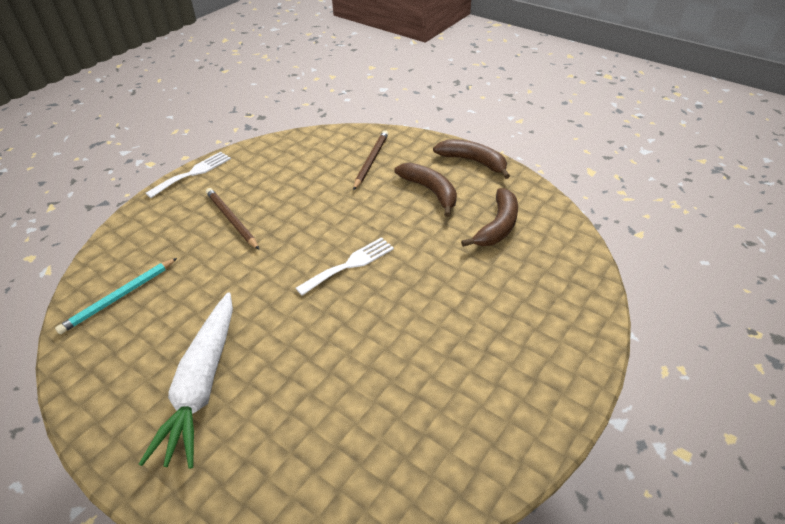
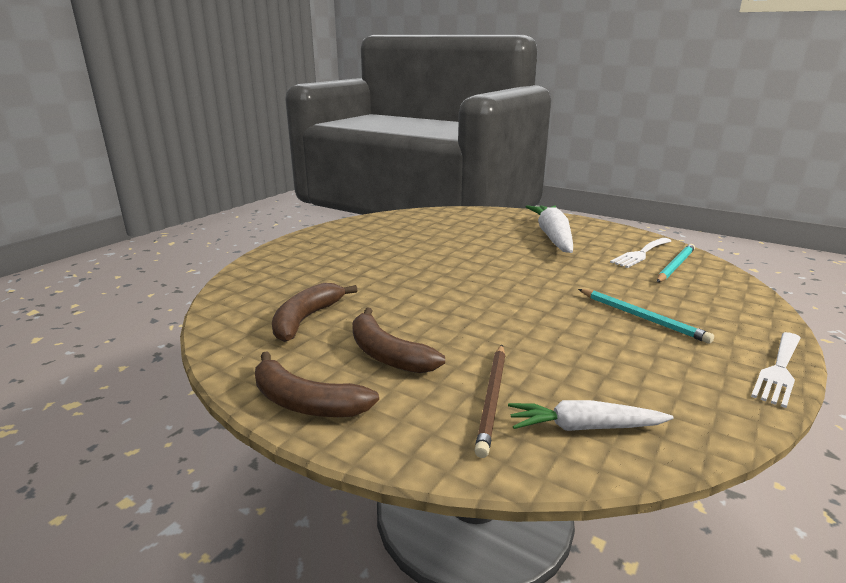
camera: 175 degrees right, 20 degrees down
brown pencil [206,188,259,250] -> turquoise pencil [578,289,714,344]
white fork [296,237,394,296] -> white fork moved to [610,238,671,268]
none -> white carrot [508,400,674,431]

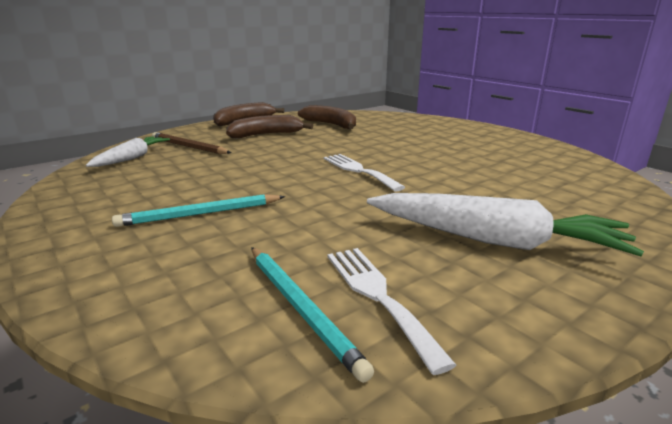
camera: 110 degrees right, 0 degrees up
white fork [751,332,801,408] -> white fork moved to [323,154,405,191]

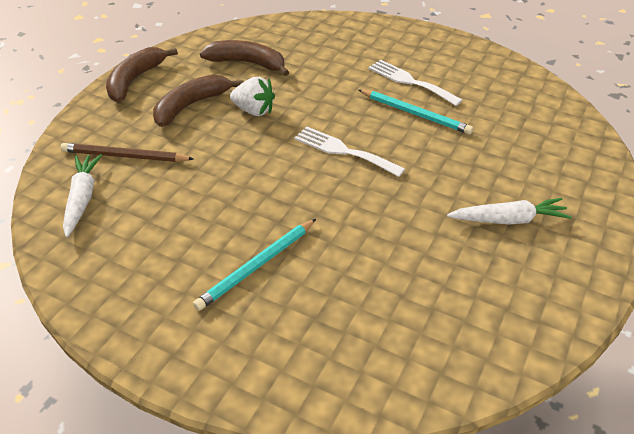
camera: 25 degrees left, 20 degrees up
turquoise pencil [251,247,374,383] -> turquoise pencil moved to [358,89,473,134]
white fork [327,248,457,375] -> white fork moved to [368,60,462,106]
white carrot [367,193,644,256] -> white carrot [447,198,572,225], size x0.60
none -> white strawberry [230,77,275,116]

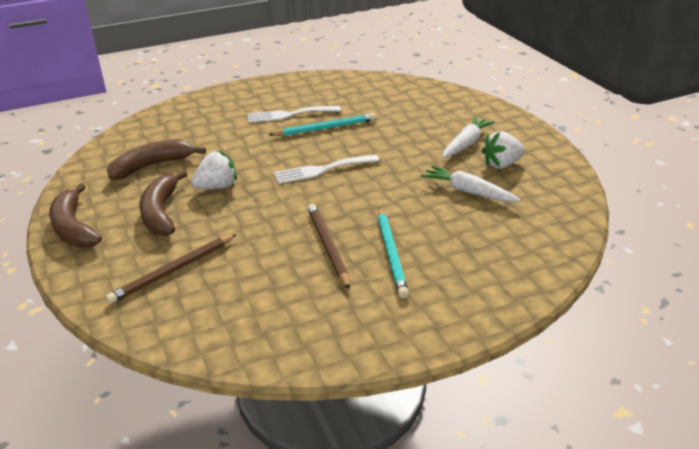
camera: 50 degrees left, 10 degrees down
white carrot [63,154,102,237] -> white carrot moved to [421,165,521,202]
none -> brown pencil [307,204,350,289]
none -> white strawberry [482,131,525,169]

